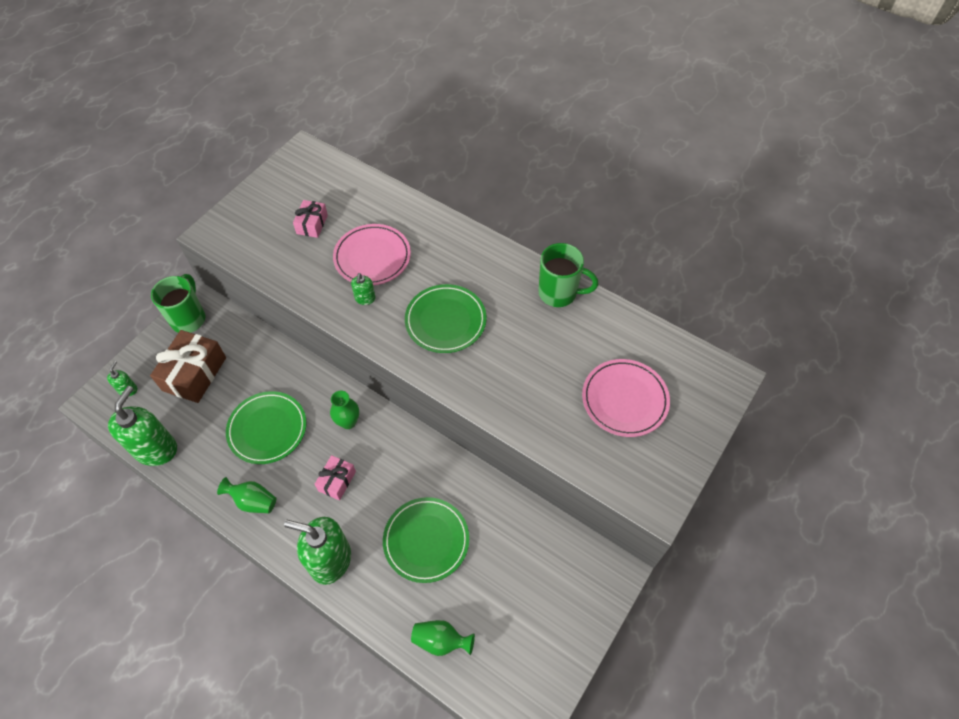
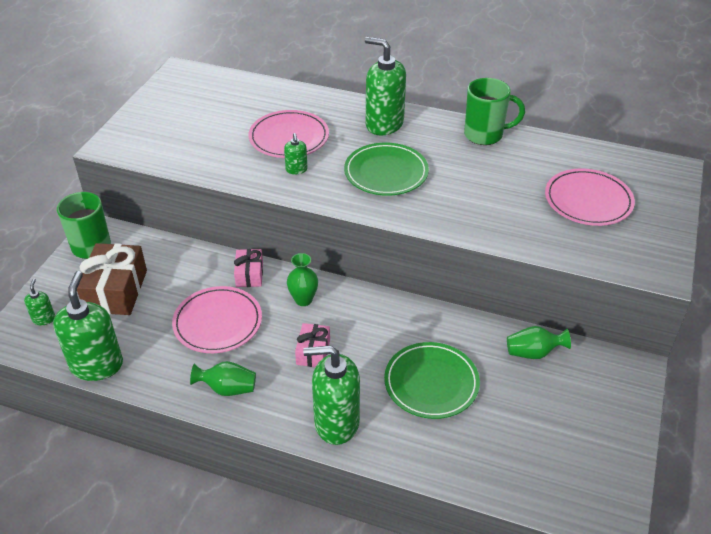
camera: 15 degrees left, 15 degrees down
green plate [226,391,307,464] -> pink plate [172,286,262,353]
pink gift [293,200,328,238] -> pink gift moved to [234,249,263,287]
green vase [411,620,475,656] -> green vase moved to [507,326,571,359]
none -> green soap dispenser [365,37,406,136]

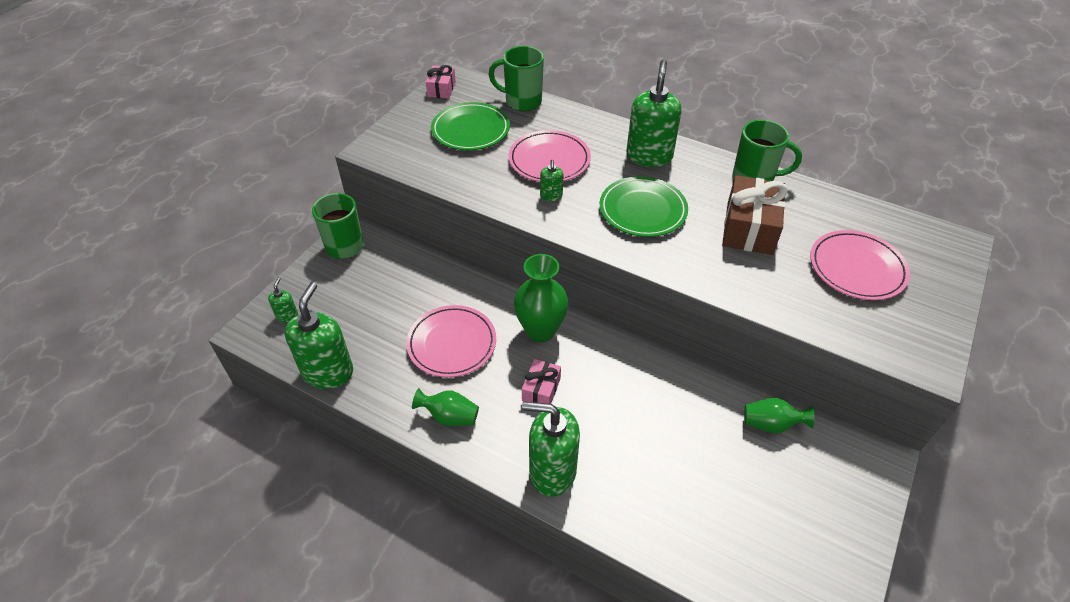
camera: 10 degrees right, 5 degrees up
brown gift [77,243,147,315] -> brown gift moved to [722,175,788,255]
pink gift [234,249,263,287] -> pink gift moved to [426,65,456,98]
green vase [287,253,318,306] -> green vase [514,254,568,342], size x1.66
green soap dispenser [365,37,406,136] -> green soap dispenser turned 60 degrees clockwise [627,59,682,167]
green plate [384,342,480,419] -> green plate moved to [431,102,510,150]
none -> green mug [488,46,544,111]

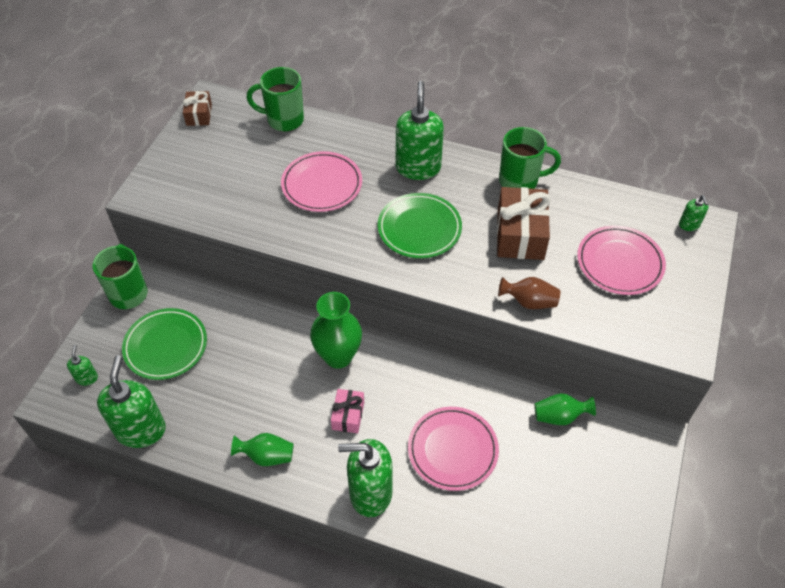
camera: 10 degrees left, 5 degrees up
pink plate [406,305,496,377] -> pink plate moved to [408,407,499,491]
pink gift [426,65,456,98] -> brown gift [183,91,212,126]
green plate [431,102,510,150] -> green plate moved to [122,308,207,380]
green soap dispenser [540,159,563,201] -> green soap dispenser moved to [679,195,709,231]
none -> brown vase [498,277,560,309]

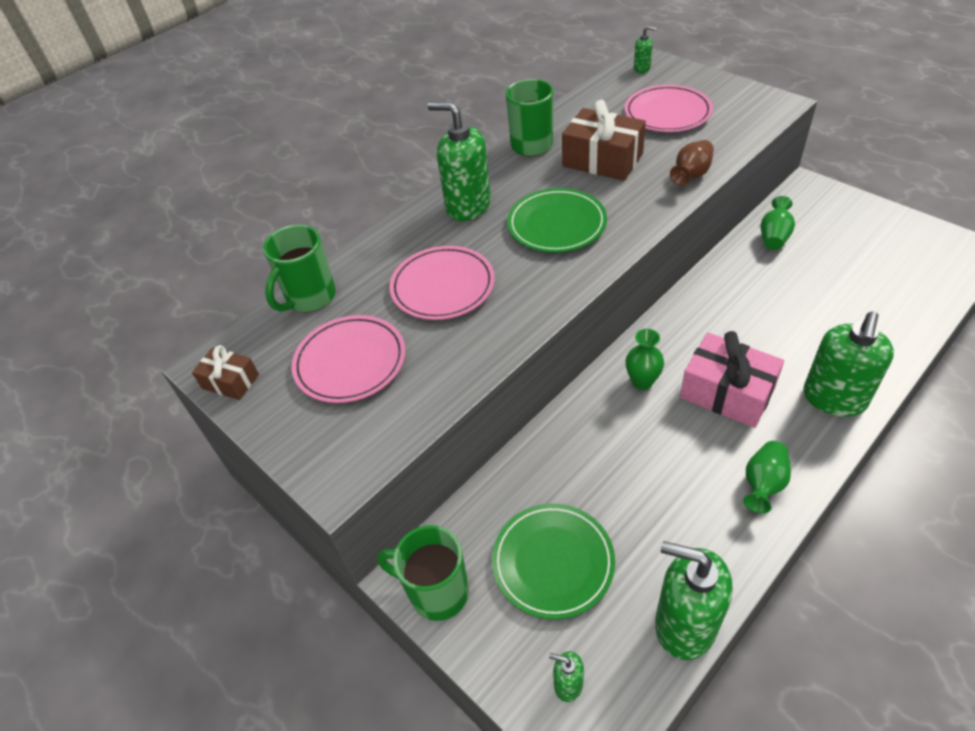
camera: 60 degrees left, 5 degrees down
green vase [310,292,362,369] -> green vase [626,329,664,390], size x0.60
pink gift [331,389,364,433] -> pink gift [680,331,784,428], size x1.80
pink plate [408,407,499,491] -> pink plate moved to [292,315,405,403]

